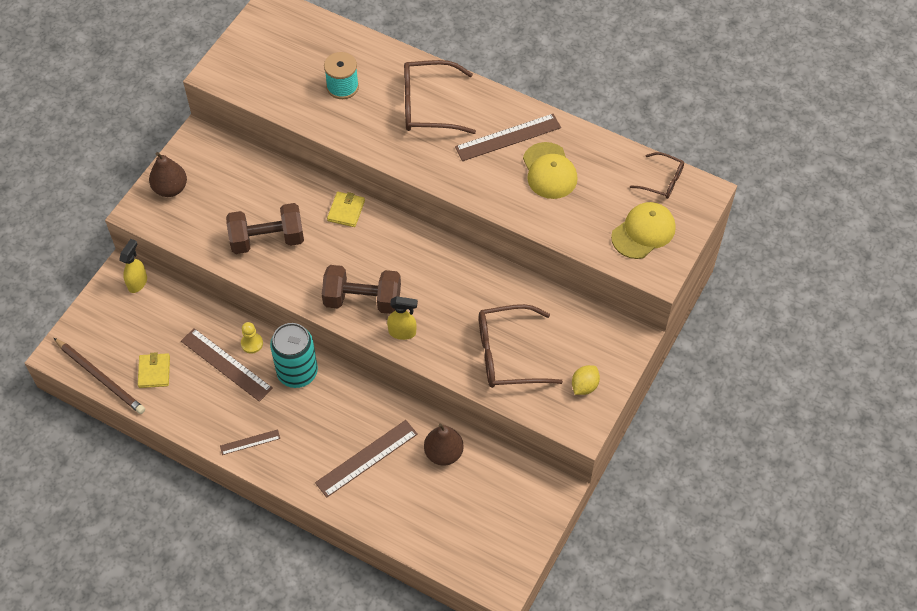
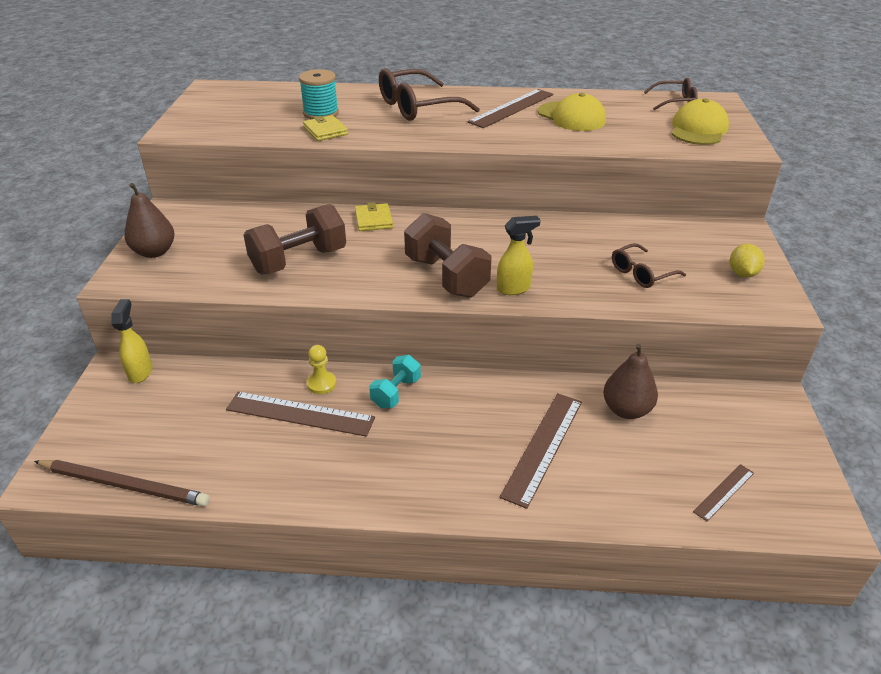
camera: 25 degrees left, 20 degrees down
yellow wallet [138,352,170,388] -> yellow wallet moved to [303,115,348,141]
brown ruler [220,429,280,455] -> brown ruler moved to [693,464,754,522]
turquoise can [270,323,318,388] -> turquoise dumbbell [369,355,421,408]
brown dumbbell [322,265,401,314] -> brown dumbbell turned 75 degrees clockwise [404,213,492,298]
brown glasses [479,304,563,388] -> brown glasses [612,243,686,288], size x0.57

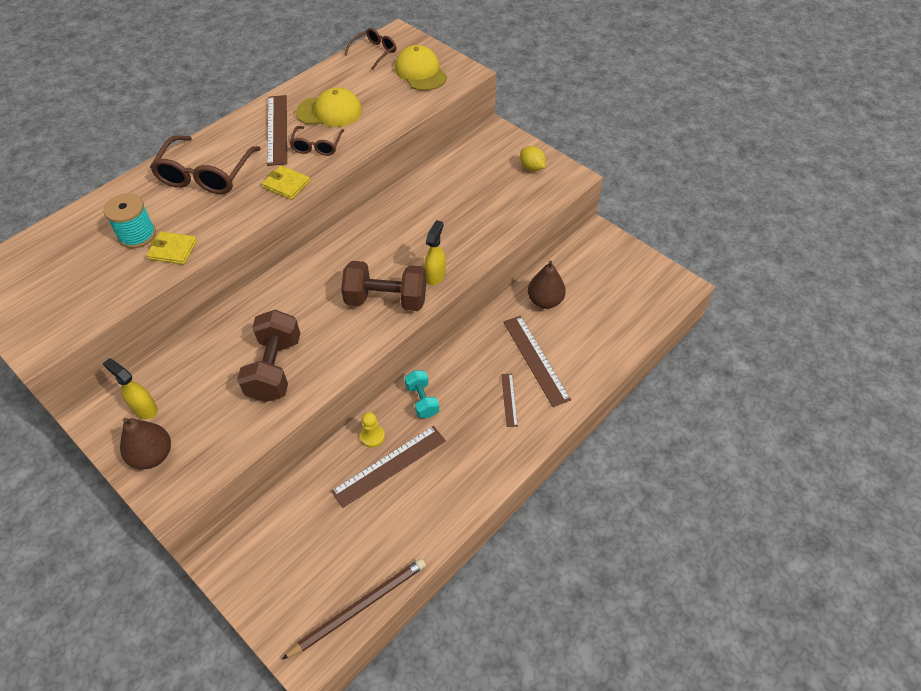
camera: 50 degrees left, 15 degrees up
yellow spray bottle [111,299,152,383] -> yellow spray bottle moved to [103,358,158,419]
yellow wallet [355,202,393,231] -> yellow wallet moved to [262,165,310,200]
brown glasses [612,243,686,288] -> brown glasses moved to [290,126,344,156]
brown ruler [693,464,754,522] -> brown ruler moved to [501,374,518,427]

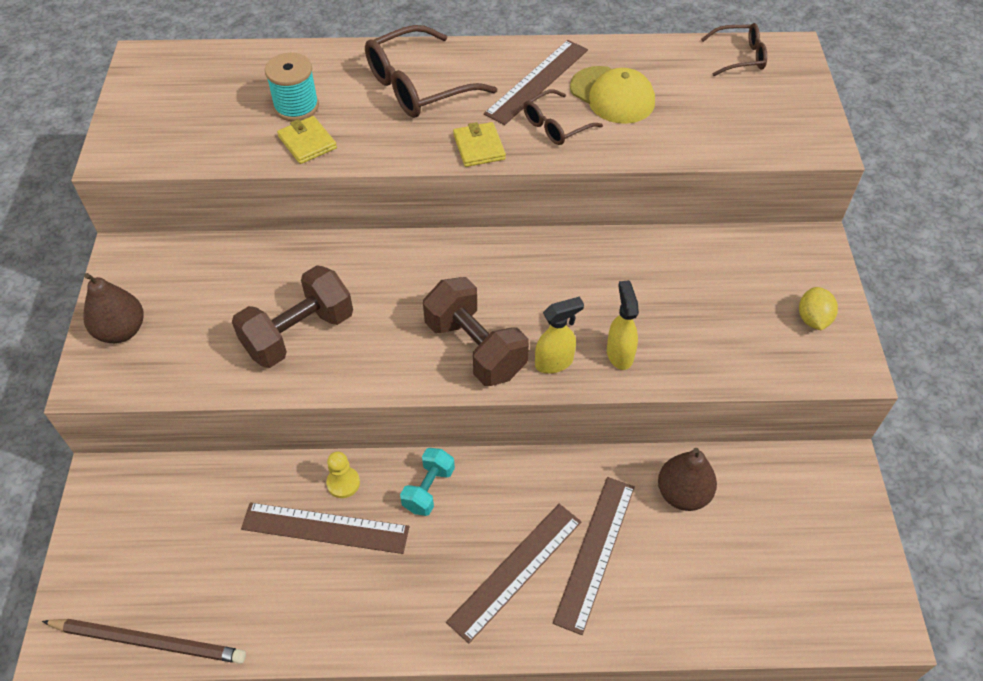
camera: 45 degrees right, 0 degrees up
yellow spray bottle [103,358,158,419] -> yellow spray bottle moved to [607,280,639,370]
yellow cap [395,45,447,91] -> none
brown ruler [501,374,518,427] -> brown ruler [446,504,581,644], size x1.88

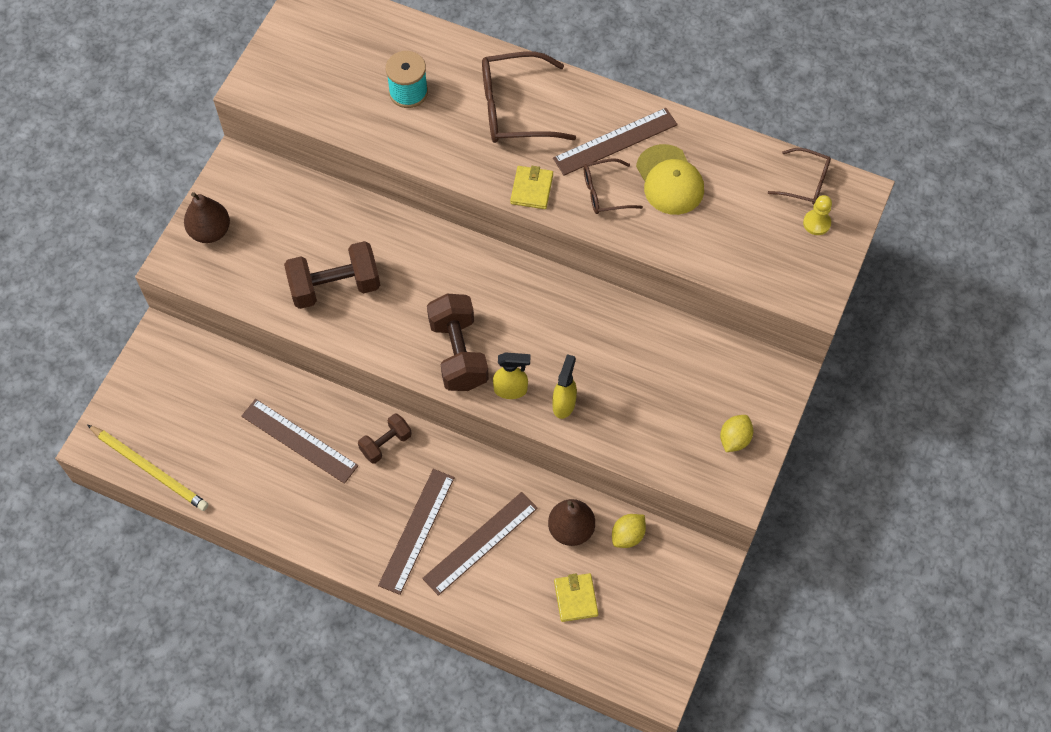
camera: 25 degrees right, 10 degrees up
brown pencil [42,619,246,664] -> yellow pencil [88,425,209,511]
yellow wallet [277,116,337,164] -> yellow wallet moved to [554,573,598,622]
yellow pawn [326,451,360,498] -> yellow pawn moved to [803,195,832,235]
turquoise dumbbell [400,448,455,516] -> brown dumbbell [358,413,412,464]
brown ruler [446,504,581,644] -> brown ruler turned 45 degrees counterclockwise [378,469,455,595]
none -> yellow lemon [612,514,646,548]

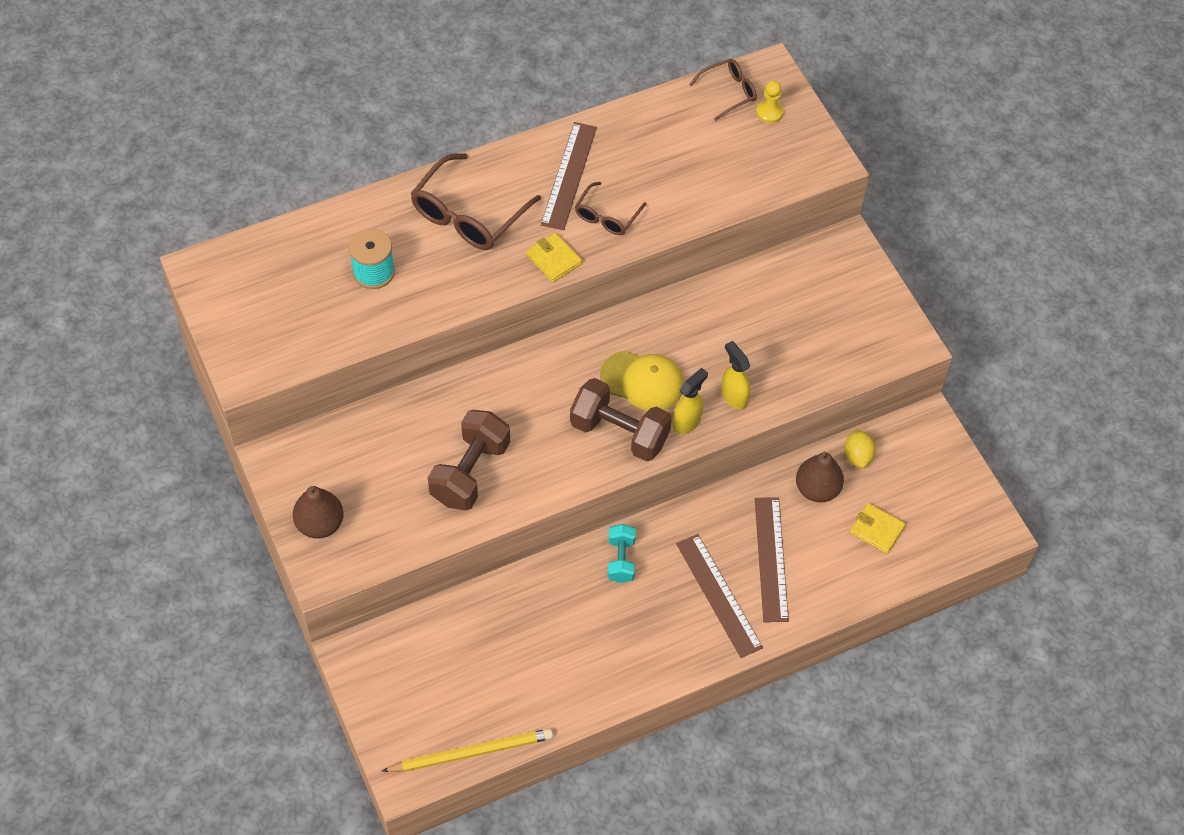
camera: 50 degrees left, 5 degrees down
brown ruler [241,399,358,484] -> none
brown dumbbell [358,413,412,464] -> turquoise dumbbell [608,524,636,583]
yellow cap [636,144,704,215] -> yellow cap moved to [600,351,684,411]
yellow lemon [720,415,753,452] -> none

